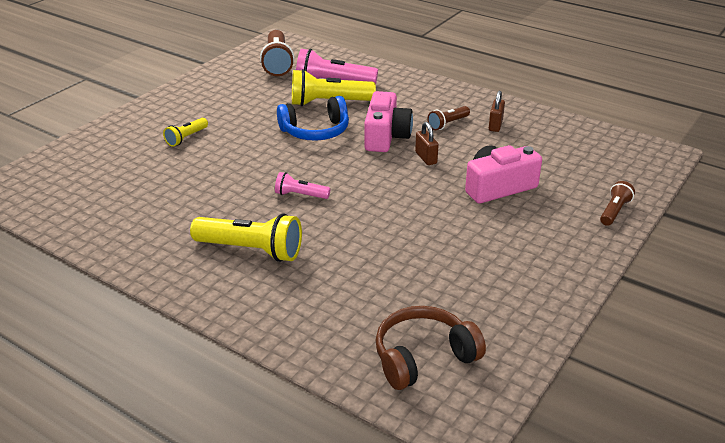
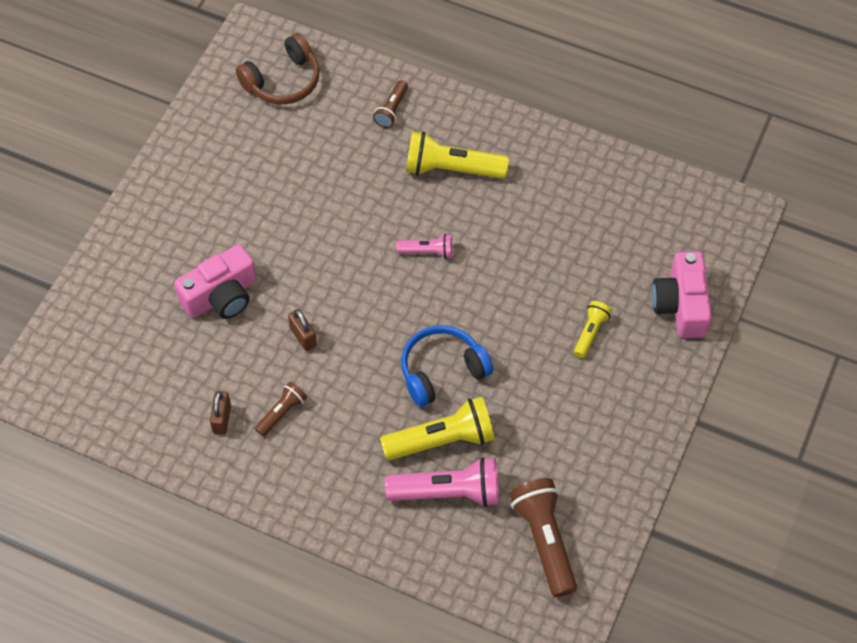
camera: 170 degrees right, 25 degrees up
pink camera [364,91,413,152] -> pink camera moved to [652,252,712,338]
brown flashlight [600,181,635,226] -> brown flashlight moved to [373,80,408,128]

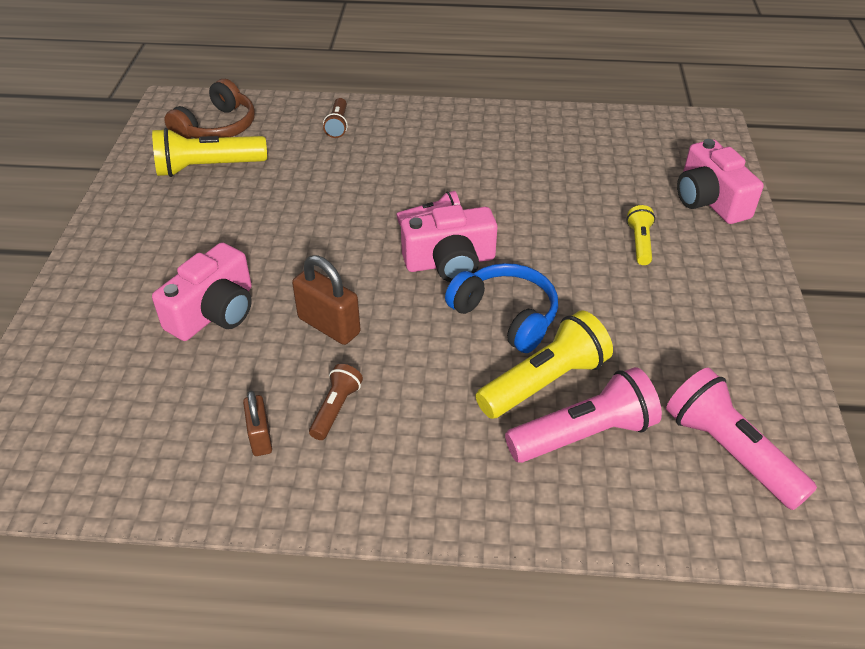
camera: 20 degrees left, 15 degrees down
brown padlock [288,309,317,351] -> brown padlock [292,255,361,345], size x1.57
blue headphones [401,325,493,407] -> blue headphones turned 90 degrees clockwise [445,263,558,353]
yellow flashlight [406,131,509,179] -> yellow flashlight moved to [152,128,267,177]
brown flashlight [509,478,577,597] -> pink flashlight [666,368,817,510]
none -> pink camera [401,205,497,282]

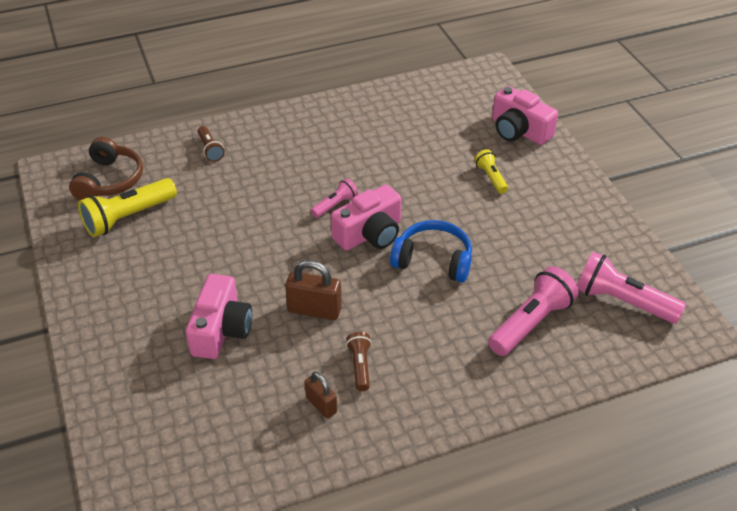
camera: 25 degrees left, 0 degrees up
yellow flashlight [476,310,613,419] -> none

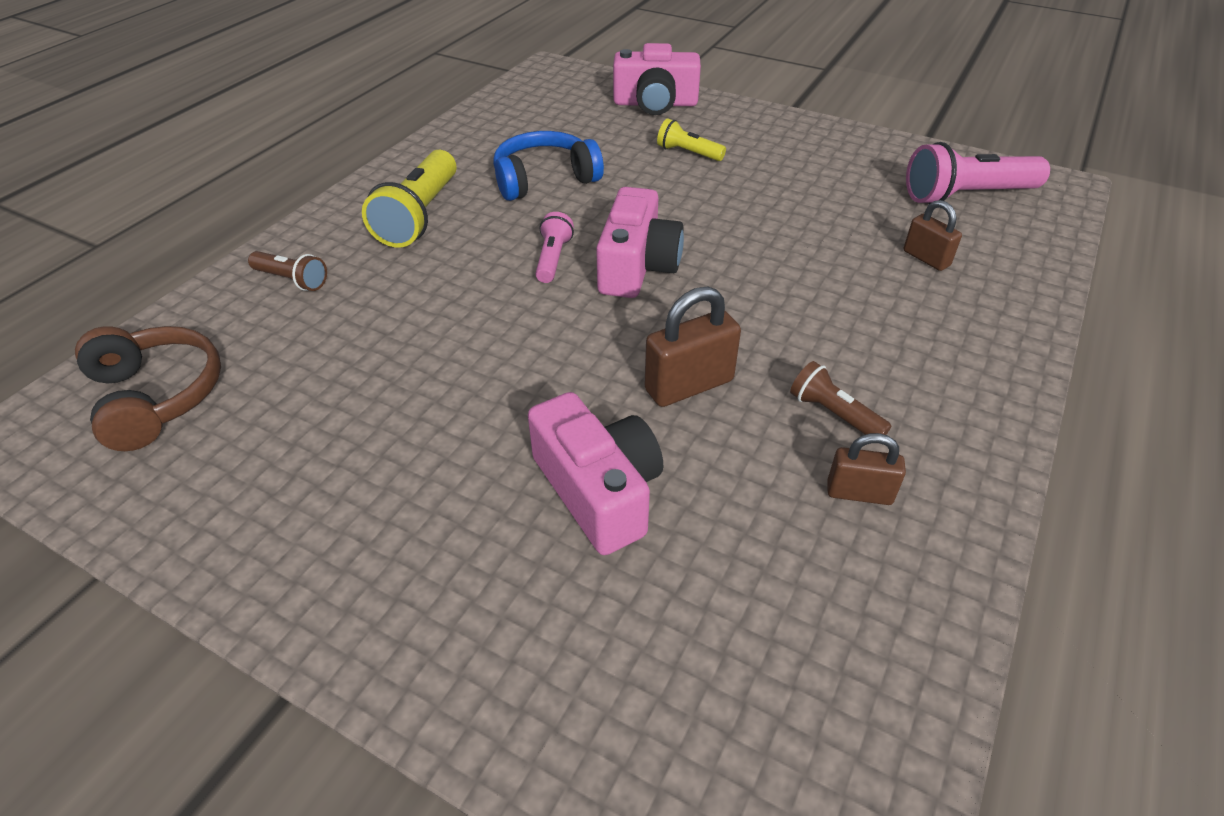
camera: 40 degrees left, 0 degrees up
yellow flashlight [78,178,177,237] -> yellow flashlight moved to [362,150,456,247]
blue headphones [390,220,472,283] -> blue headphones moved to [493,131,604,201]
pink flashlight [488,266,579,356] -> brown padlock [904,200,962,271]

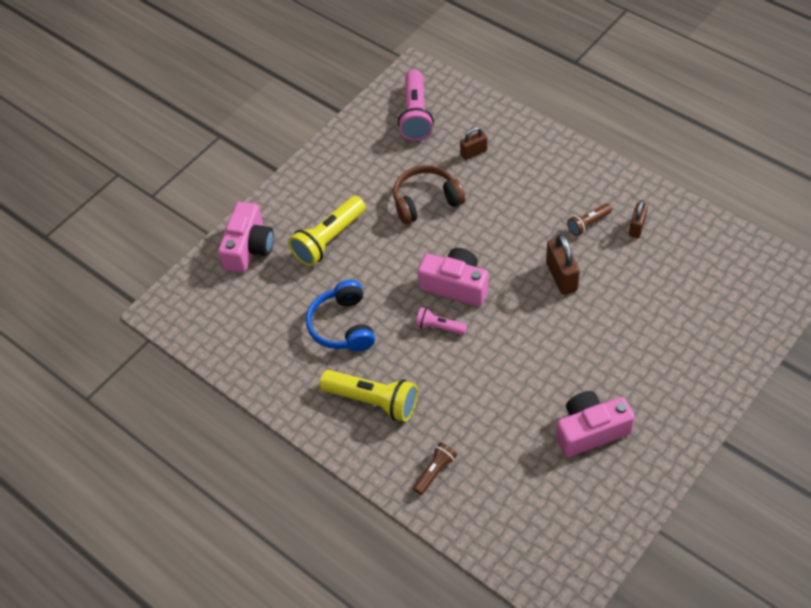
camera: 75 degrees left, 10 degrees up
brown headphones [75,326,221,451] -> brown headphones moved to [393,165,465,224]
pink camera [528,392,663,555] -> pink camera moved to [556,391,635,457]
yellow flashlight [657,119,726,161] -> yellow flashlight [288,196,366,266], size x1.85

